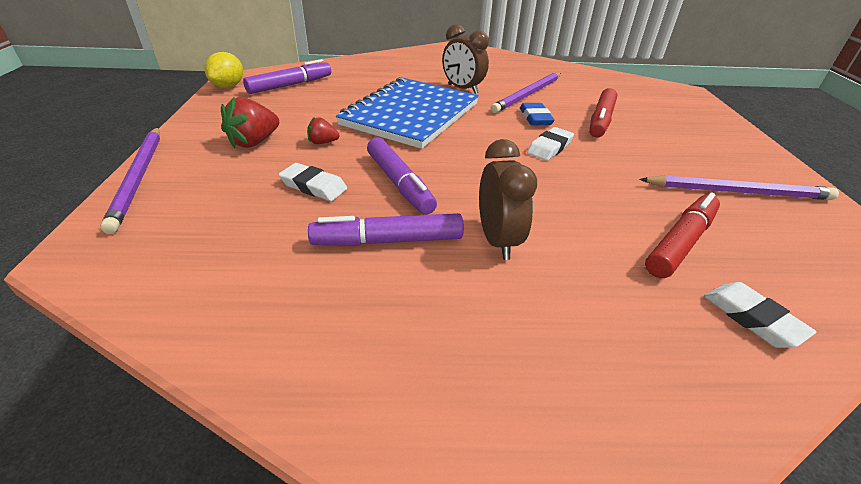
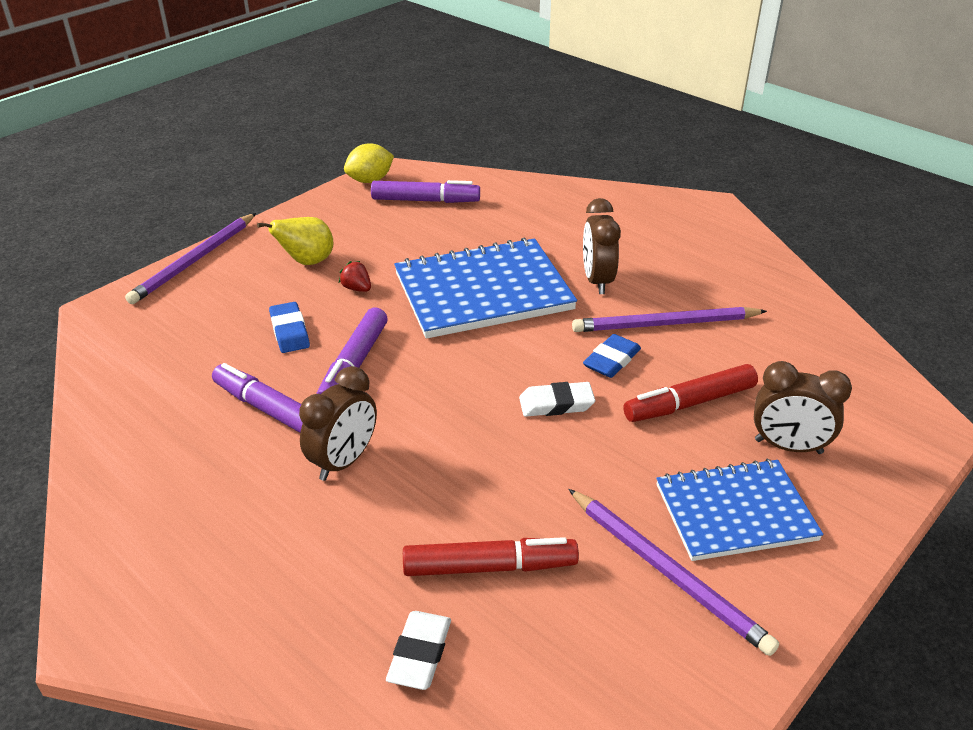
camera: 45 degrees right, 0 degrees up
red strawberry [221,97,279,148] -> yellow pear [257,217,333,265]
white eraser [278,163,347,201] -> blue eraser [269,302,310,353]
none -> blue notebook [656,459,824,561]
none -> brown clock [754,361,852,454]

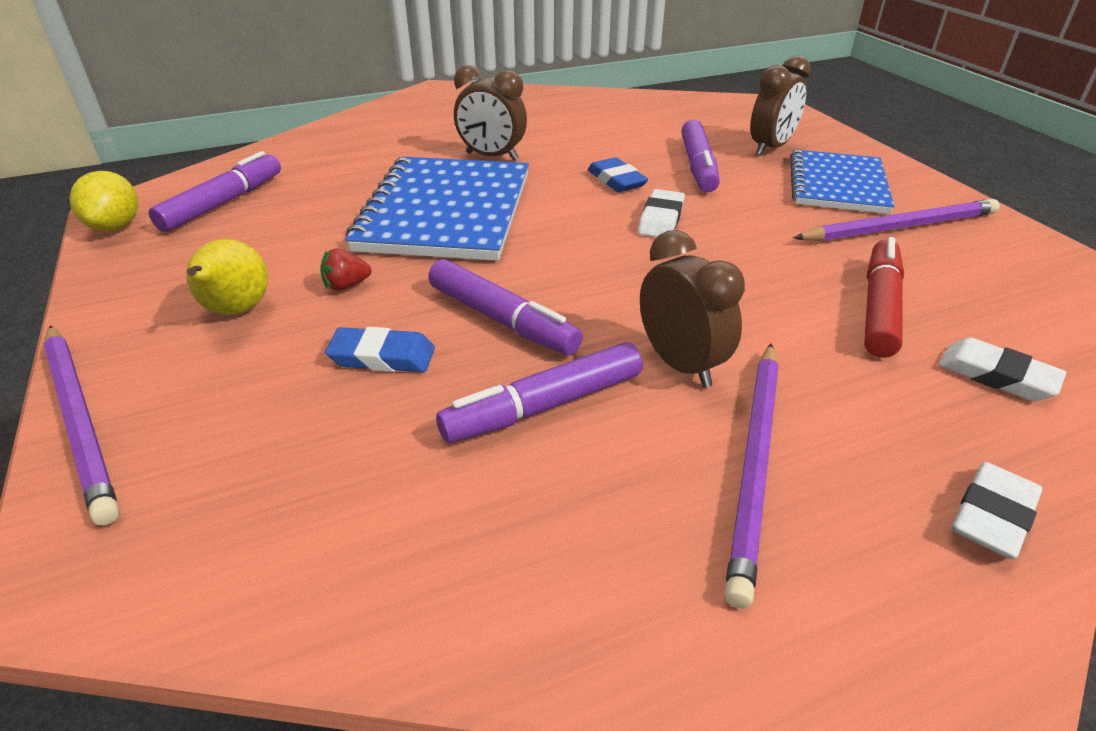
camera: 65 degrees left, 0 degrees up
purple pencil [572,307,767,332] -> purple pencil moved to [724,343,779,609]
red marker [623,364,758,422] -> purple marker [681,120,720,192]
none -> white eraser [951,462,1042,559]

